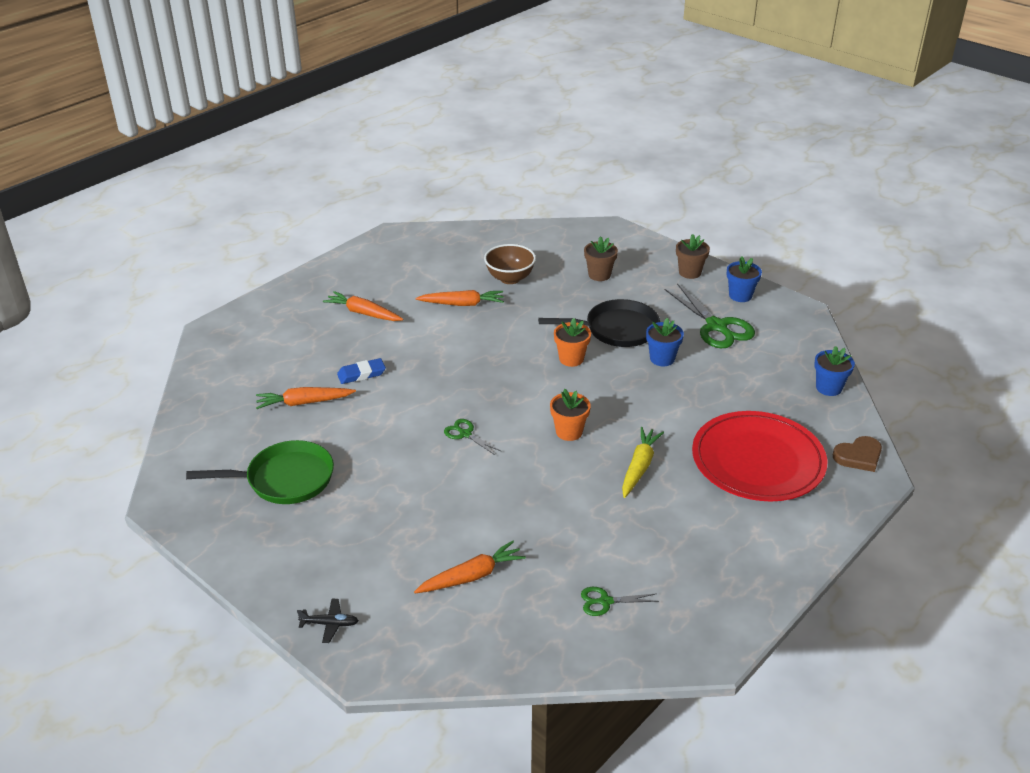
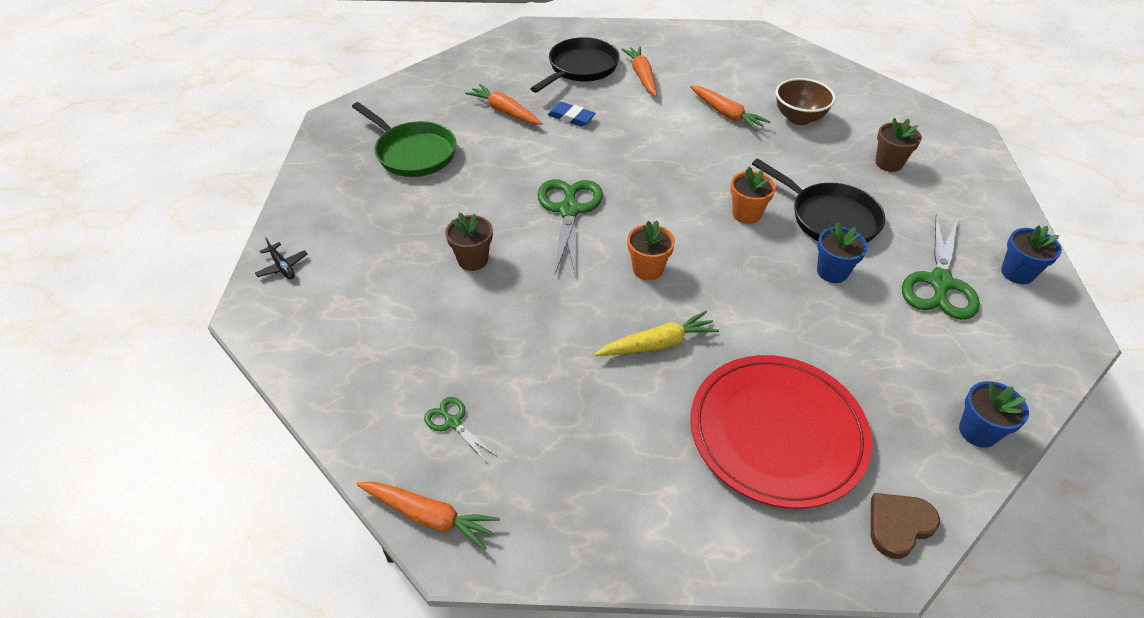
camera: 50 degrees right, 10 degrees up
orange carrot [414,541,526,594] -> orange carrot moved to [357,481,500,550]
green scissors [444,419,502,455] -> green scissors [537,179,603,278], size x1.99
brown flower pot [676,234,710,279] -> brown flower pot moved to [445,212,493,271]
brown heart [833,436,882,472] -> brown heart turned 120 degrees clockwise [871,493,940,559]
none -> black pan [530,37,620,93]

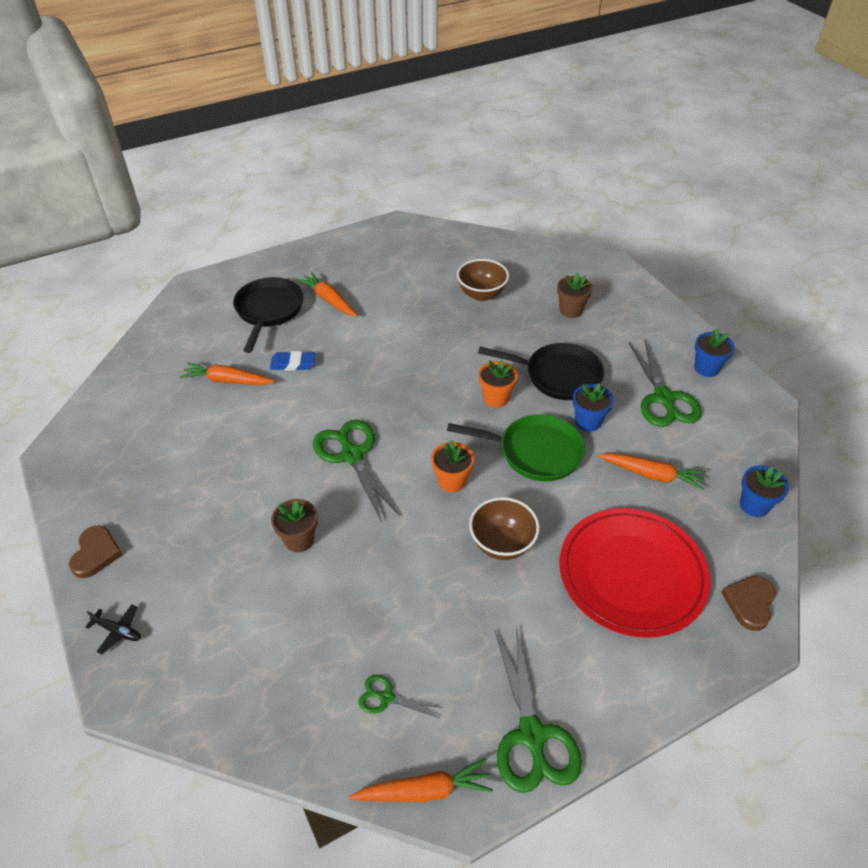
camera: 30 degrees left, 0 degrees up
green pan [352,102,456,177] -> green pan moved to [447,414,585,481]
yellow carrot [595,311,719,356] -> brown bowl [469,497,540,560]
orange carrot [690,85,770,131] -> orange carrot moved to [598,453,706,490]
none -> brown heart [69,525,123,578]
none -> green scissors [495,626,582,793]

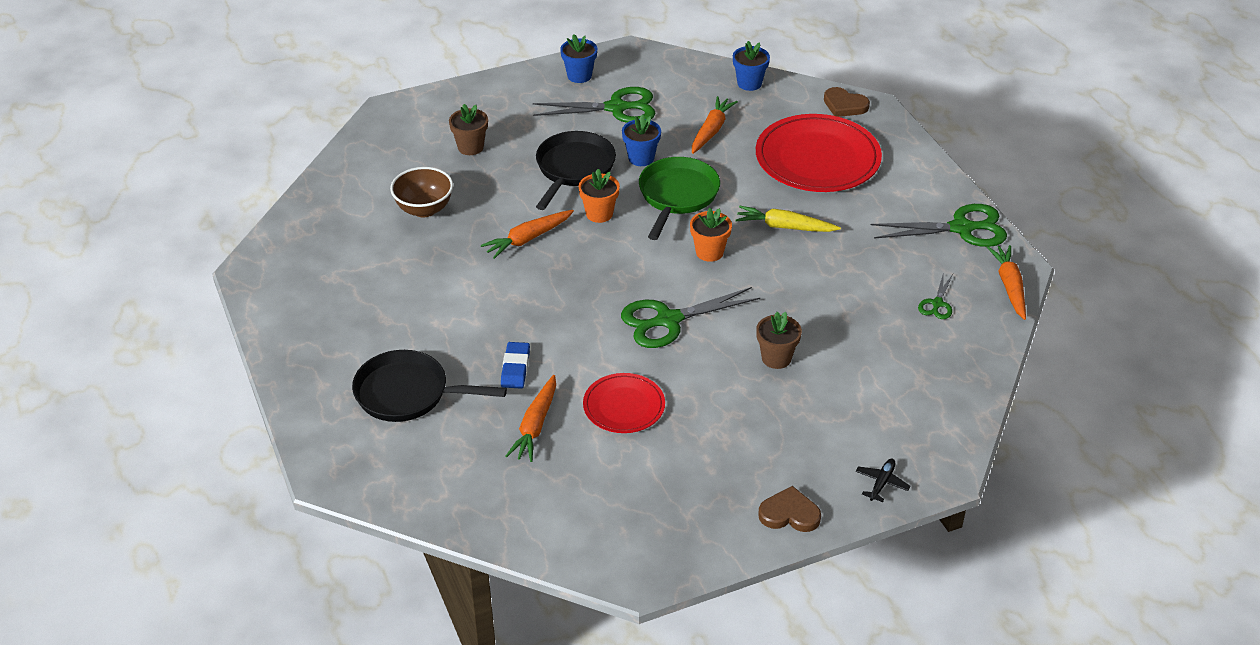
camera: 85 degrees left, 5 degrees down
orange carrot [296,272,357,317] -> orange carrot moved to [481,210,574,259]
brown bowl [469,497,540,560] -> yellow carrot [735,206,841,232]
none -> red plate [583,373,665,433]

